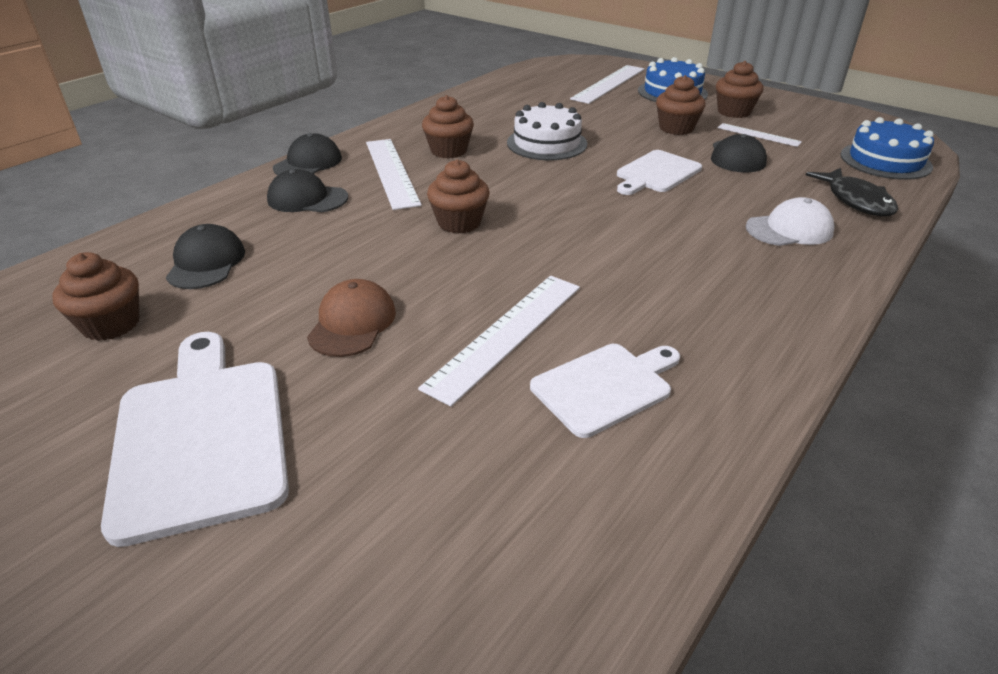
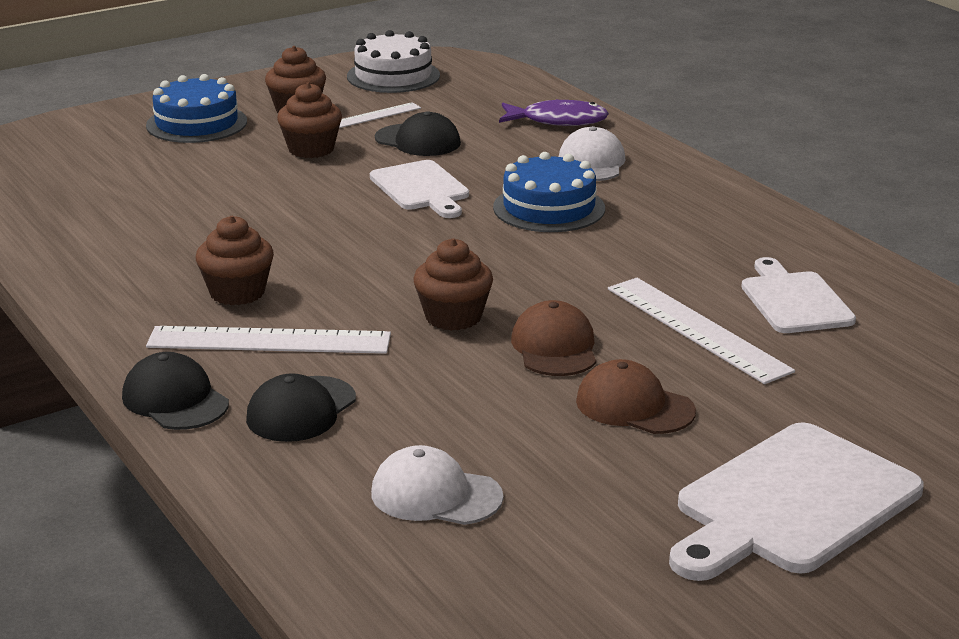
camera: 70 degrees left, 10 degrees down
brown cupcake [52,252,140,341] -> none
white cutting board [101,332,289,547] -> white cutting board turned 45 degrees counterclockwise [669,422,924,581]
black cap [166,224,245,289] -> white cap [371,445,503,525]
white cake [507,102,587,160] -> white cake moved to [347,30,440,93]
white ruler [570,65,644,104] -> none
black fish [806,168,898,216] -> purple fish [499,99,609,126]
blue cake [840,117,934,180] -> blue cake moved to [493,152,605,232]
none -> brown cap [511,300,596,376]

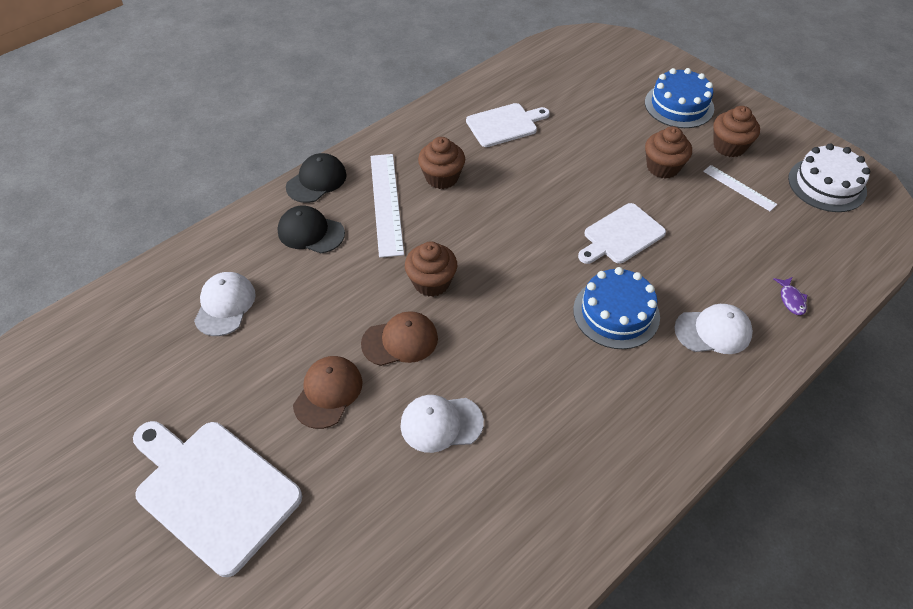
camera: 80 degrees right, 25 degrees up
black cap [375,111,461,156] -> none
purple fish [499,99,609,126] -> purple fish [773,277,807,315], size x0.52
white ruler [608,278,795,384] -> white cap [400,395,484,453]
white cutting board [741,257,856,333] -> white cutting board moved to [466,103,550,147]

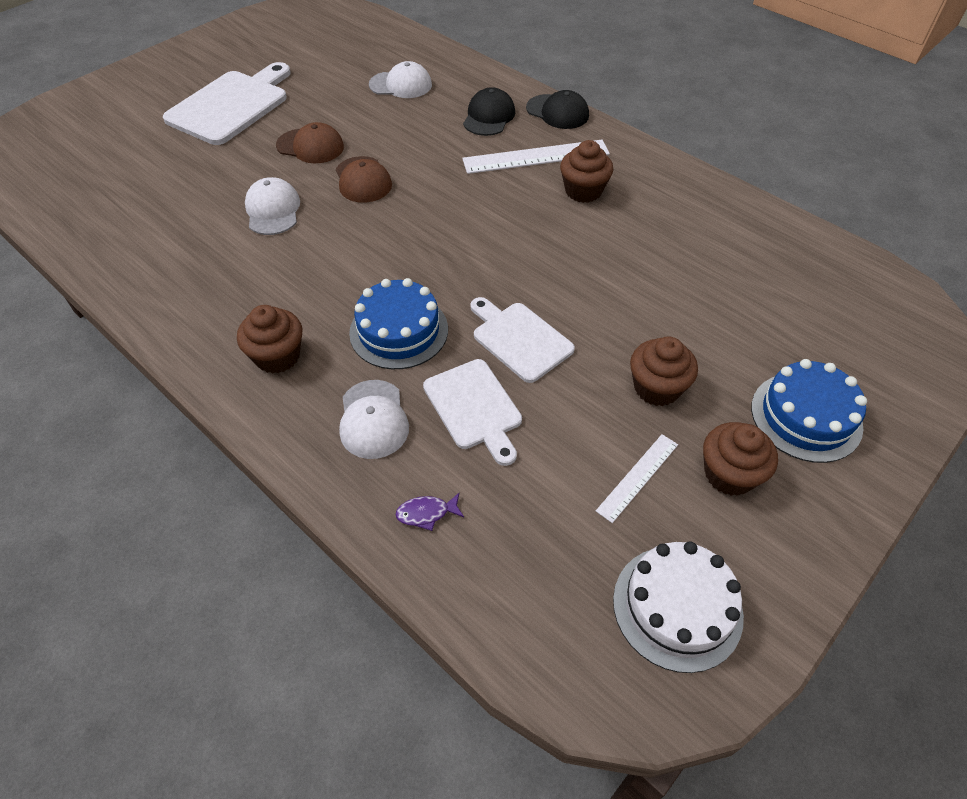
camera: 85 degrees right, 0 degrees up
brown cupcake [405,242,457,297] -> brown cupcake moved to [237,305,303,374]
white cutting board [466,103,550,147] -> white cutting board moved to [423,359,522,466]

